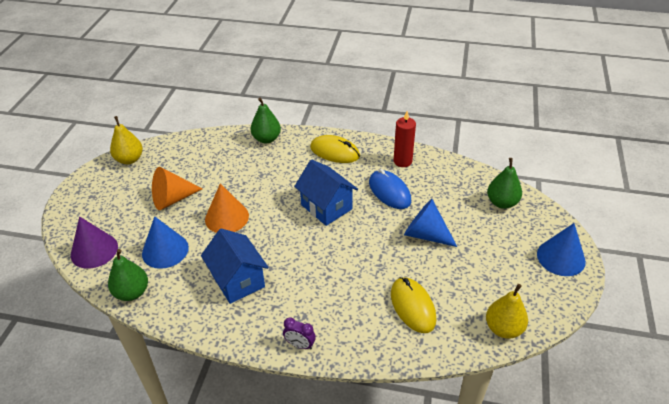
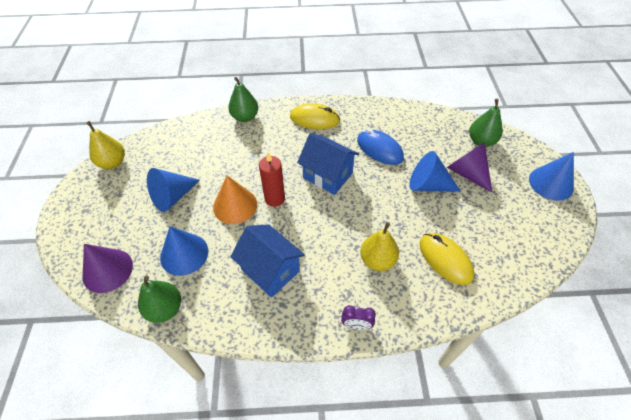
camera: 15 degrees left, 10 degrees up
orange cone [152,167,203,210] -> blue cone [147,168,200,212]
red candle [394,111,416,167] -> red candle moved to [259,152,285,207]
yellow pear [486,284,528,339] -> yellow pear moved to [360,222,399,271]
none -> purple cone [447,142,492,193]

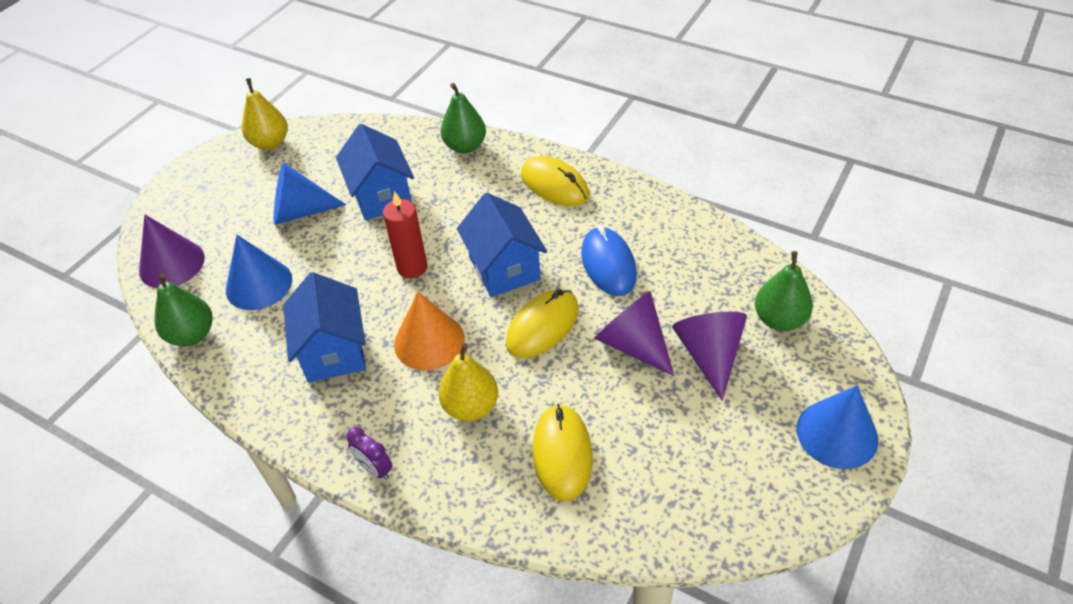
camera: 35 degrees right, 5 degrees down
orange cone [213,176,257,224] -> orange cone moved to [394,292,465,370]
blue cone [409,151,461,192] -> purple cone [594,291,674,376]
none -> blue house [336,124,414,220]
none -> yellow mouse [506,289,579,358]

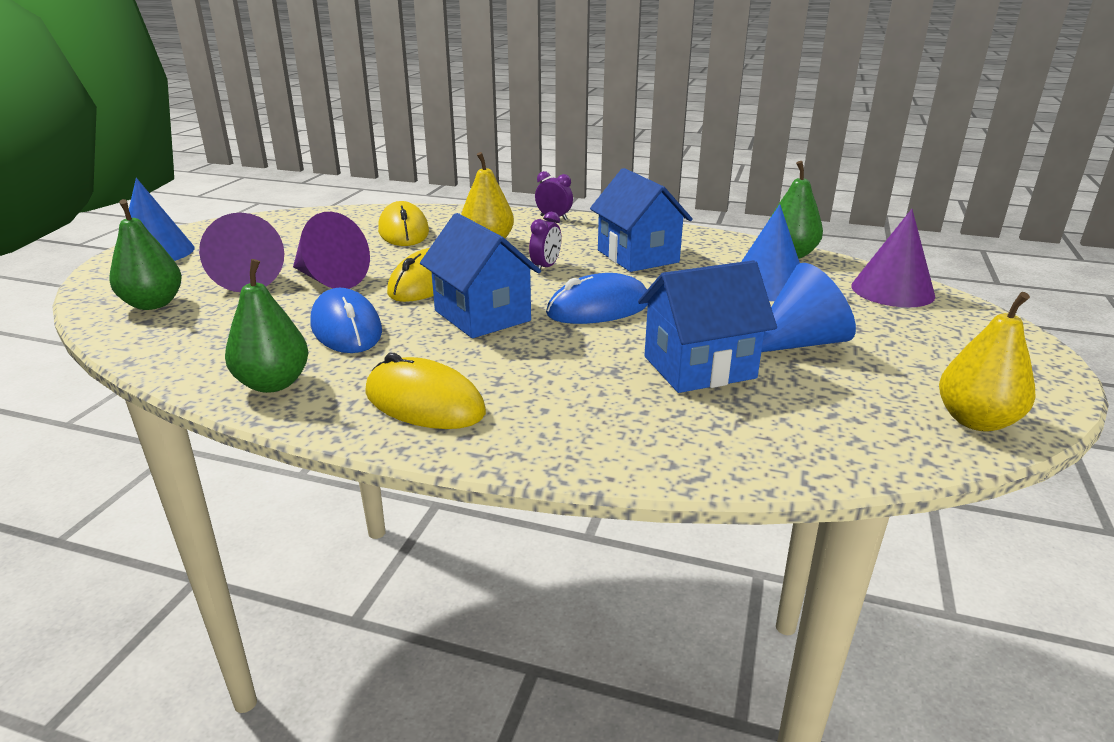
camera: 165 degrees right, 20 degrees down
blue house [336,124,414,220] -> blue house turned 75 degrees counterclockwise [638,260,777,393]
red candle [383,191,428,278] -> blue mouse [546,273,648,324]
orange cone [394,292,465,370] -> purple clock [529,212,562,270]
green pear [440,83,486,153] -> green pear moved to [225,259,309,393]

